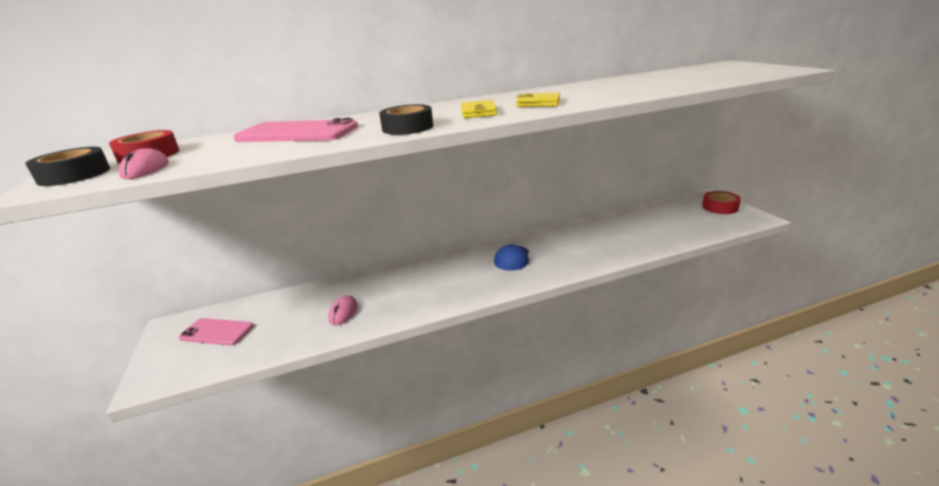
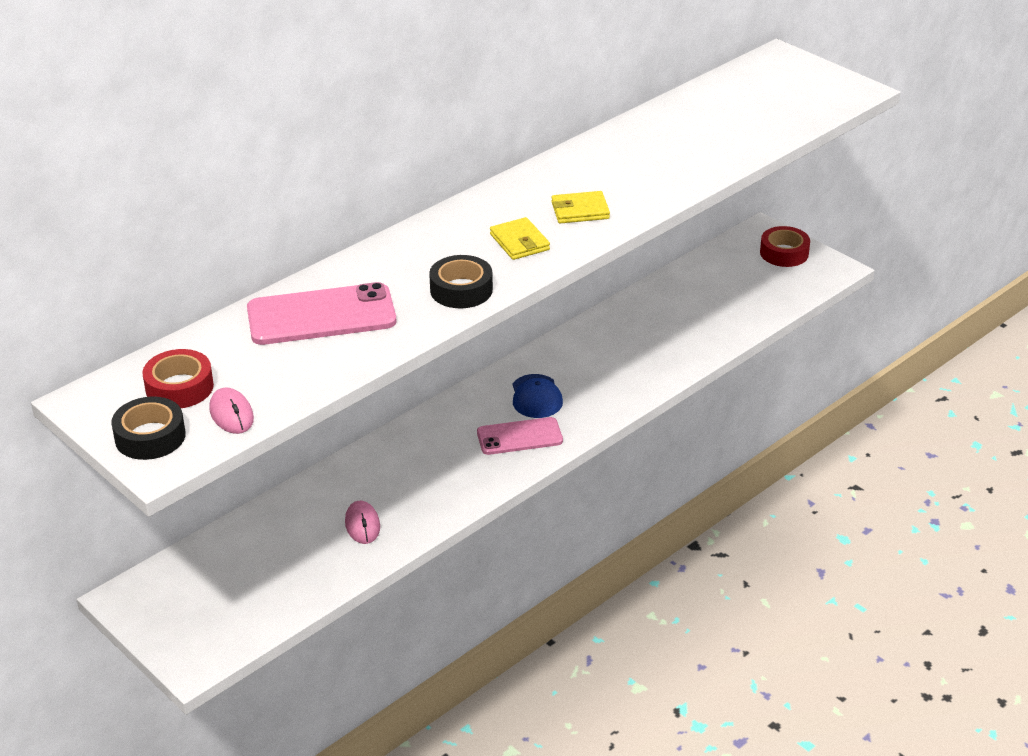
camera: 25 degrees left, 10 degrees up
pink phone [179,318,253,345] -> pink phone moved to [477,417,563,455]

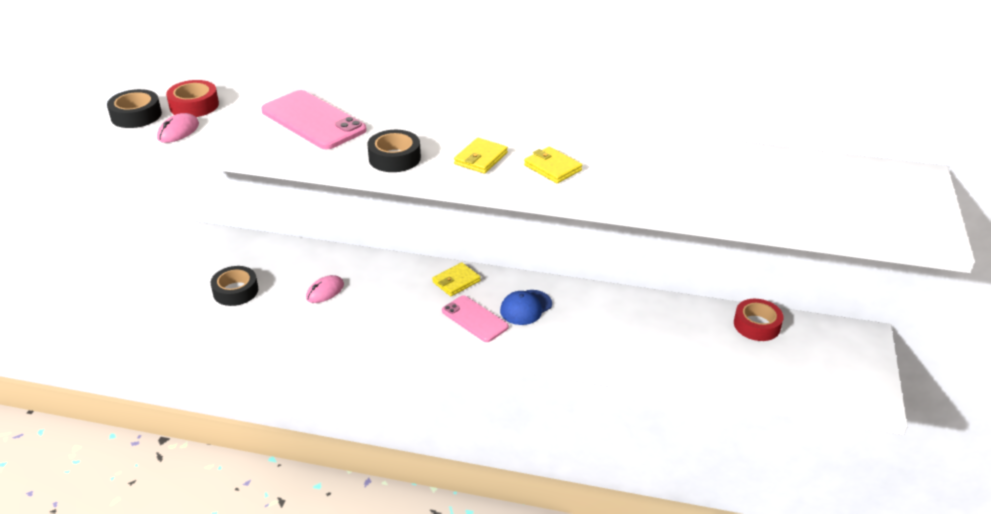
camera: 55 degrees right, 0 degrees up
red tape [760,226,810,267] -> red tape moved to [734,299,783,341]
none -> black tape [211,266,258,306]
none -> yellow wallet [432,262,481,296]

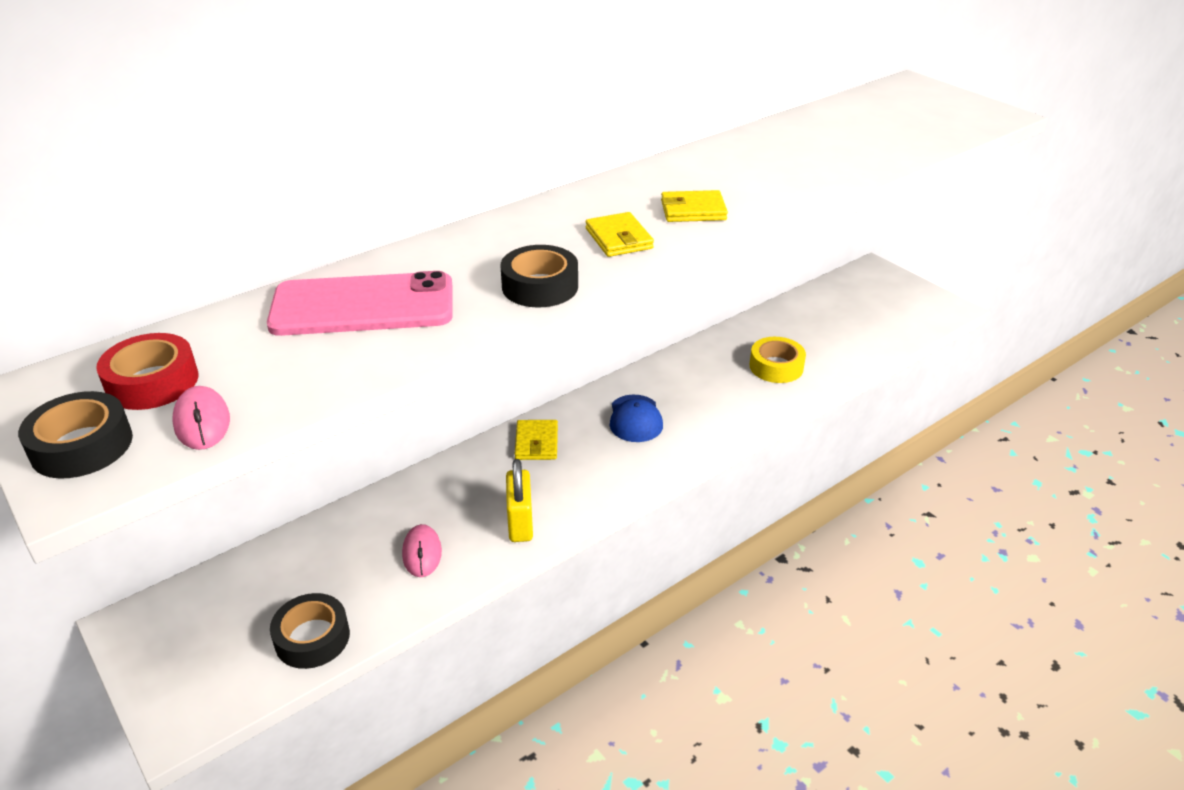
camera: 50 degrees left, 0 degrees up
pink phone [442,295,509,342] -> none
red tape [734,299,783,341] -> none
none -> yellow padlock [506,459,533,542]
none -> yellow tape [750,337,806,383]

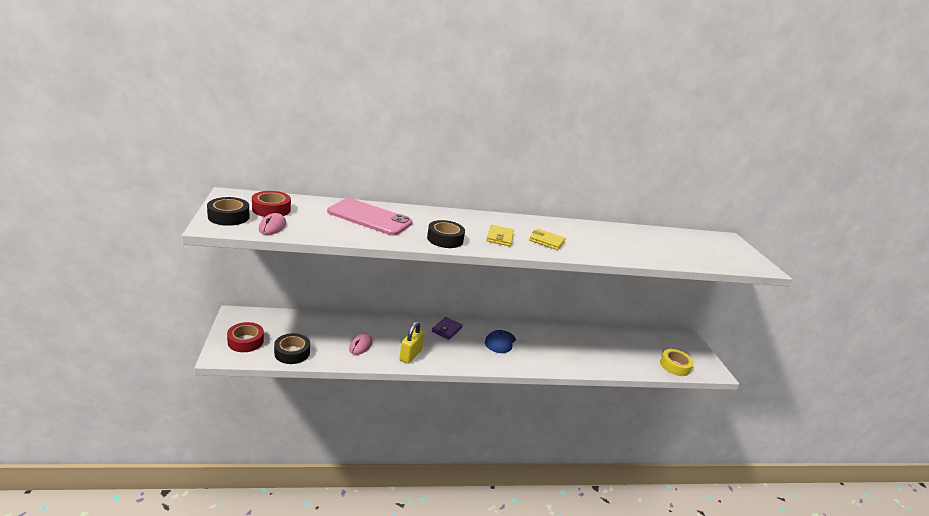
camera: 25 degrees right, 10 degrees down
yellow wallet [515,420,558,460] -> purple wallet [432,317,463,340]
yellow tape [750,337,806,383] -> yellow tape moved to [660,349,694,376]
none -> red tape [227,322,264,352]

